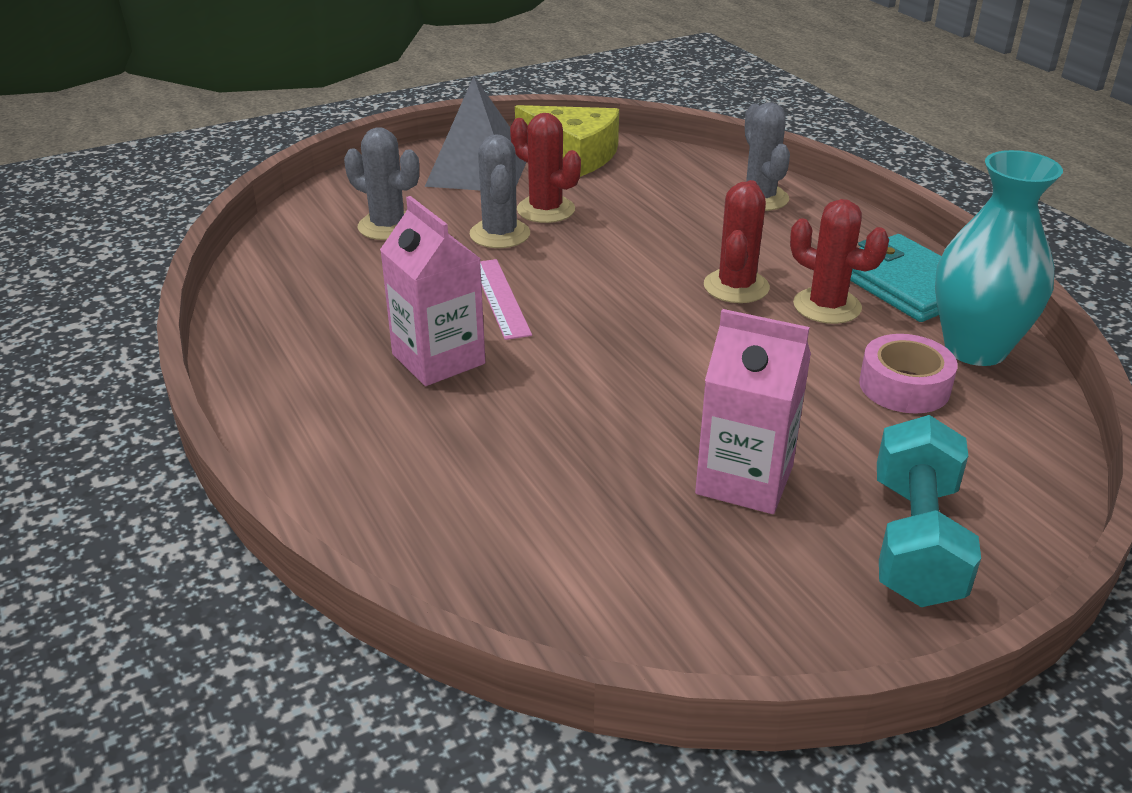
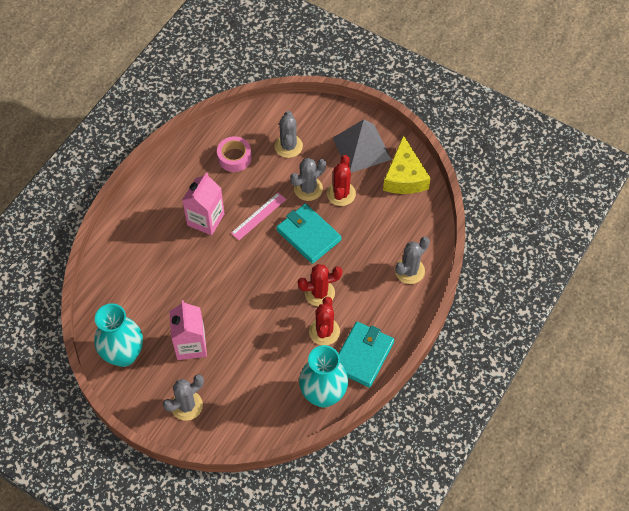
camera: 60 degrees right, 25 degrees up
pink tape [859,334,957,413] -> pink tape moved to [217,136,252,172]
turquoise dumbbell [877,415,981,607] -> grey cactus [163,374,204,421]
none -> turquoise vase [94,303,143,367]
none -> turquoise wallet [276,204,342,264]

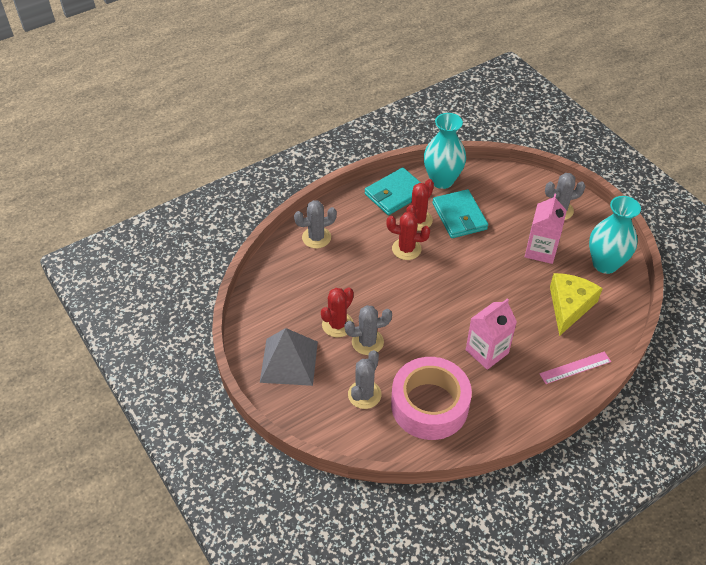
camera: 155 degrees left, 10 degrees down
pink tape [217,136,252,172] -> pink tape [391,357,472,440], size x1.92
pink ruler [231,193,286,240] -> pink ruler moved to [539,351,611,384]
turquoise wallet [276,204,342,264] -> turquoise wallet moved to [432,189,488,238]
yellow cheese [383,135,431,194] -> yellow cheese moved to [550,273,603,336]

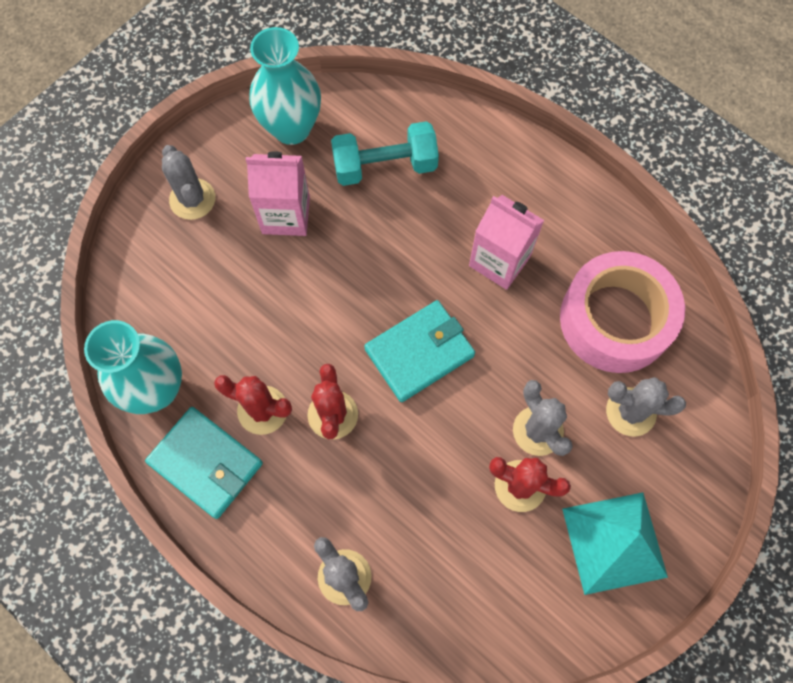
camera: 105 degrees left, 20 degrees up
grey pyramid [260,328,318,386] -> turquoise pyramid [562,492,668,595]
turquoise wallet [432,189,488,238] -> turquoise wallet moved to [364,300,475,402]
pink ruler [539,351,611,384] -> none
yellow cheese [550,273,603,336] -> turquoise dumbbell [331,121,439,186]

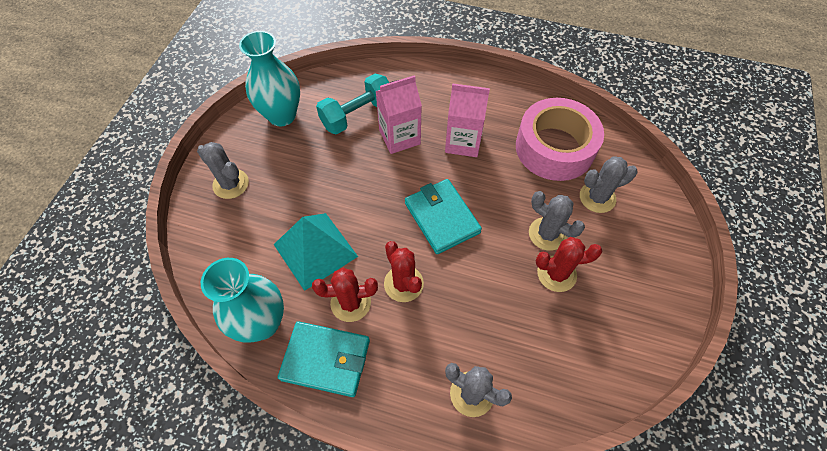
camera: 25 degrees left, 10 degrees down
pink carton [246,151,310,236] -> pink carton moved to [375,75,422,154]
turquoise wallet [364,300,475,402] -> turquoise wallet turned 60 degrees counterclockwise [405,179,482,254]
turquoise pyramid [562,492,668,595] -> turquoise pyramid moved to [274,213,358,291]

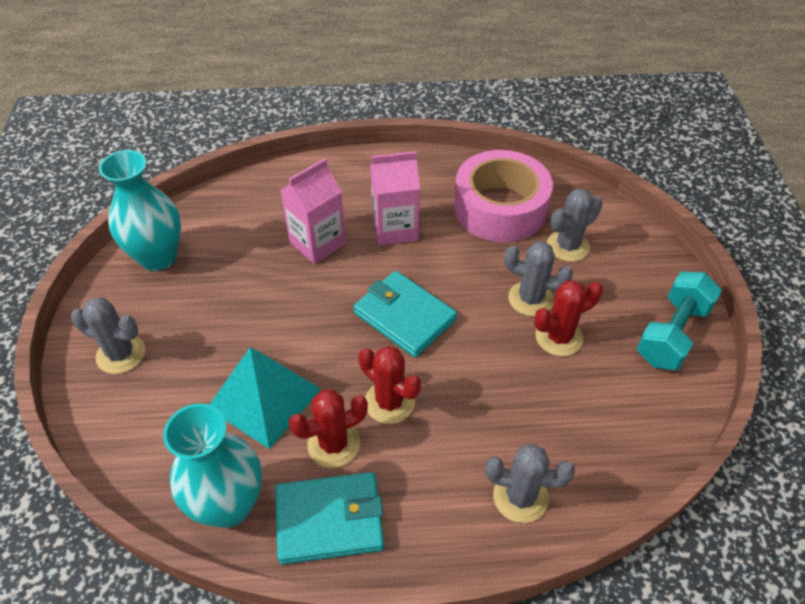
camera: 20 degrees left, 10 degrees down
turquoise dumbbell [316,74,389,135] -> turquoise dumbbell moved to [637,272,722,370]

